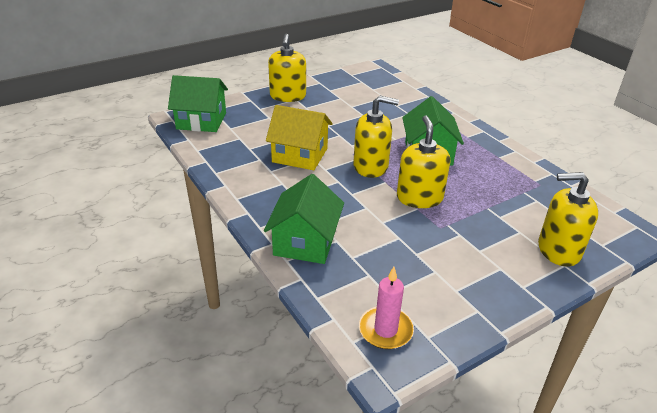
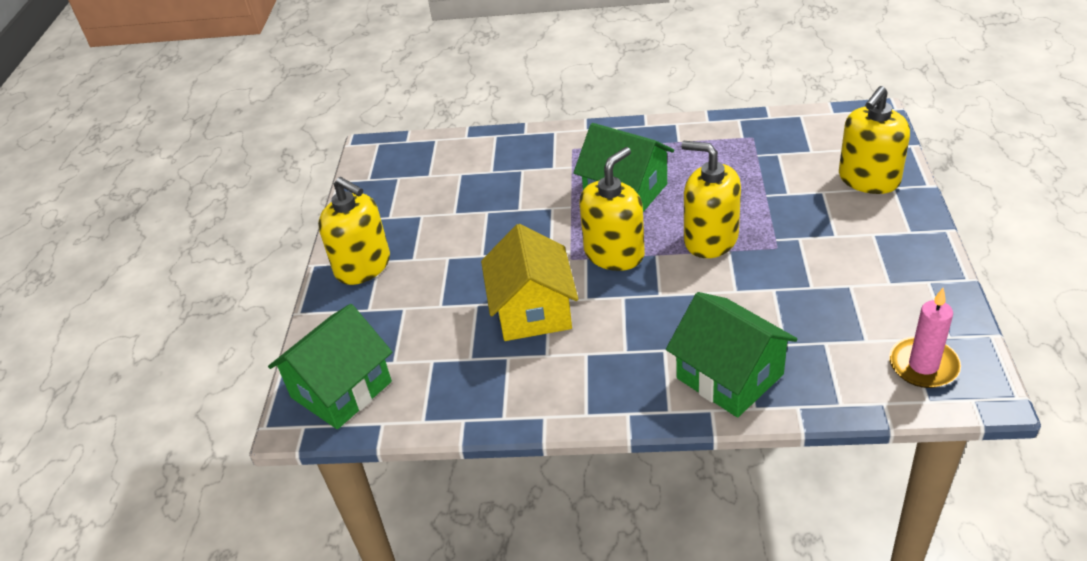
camera: 50 degrees left, 5 degrees up
yellow house [266,105,333,170] -> yellow house turned 60 degrees counterclockwise [481,224,578,341]

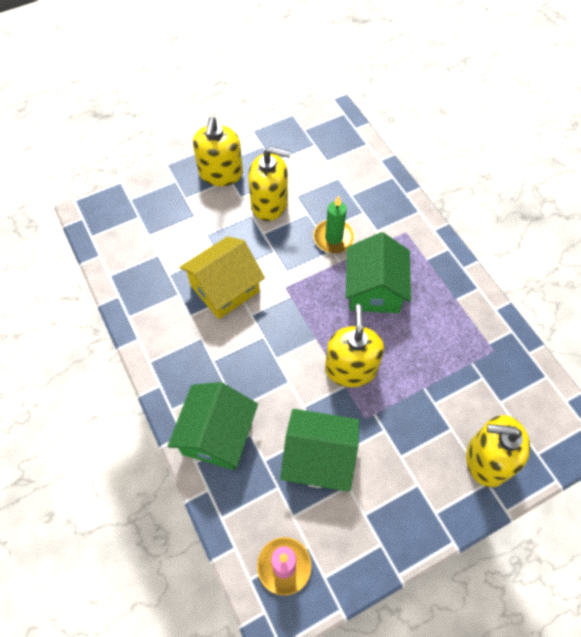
camera: 55 degrees right, 20 degrees up
green house [268,304,392,429] -> green house moved to [280,409,359,491]
yellow soap dispenser [580,147,645,271] -> yellow soap dispenser moved to [248,146,291,221]
none -> green candle [313,196,355,253]

